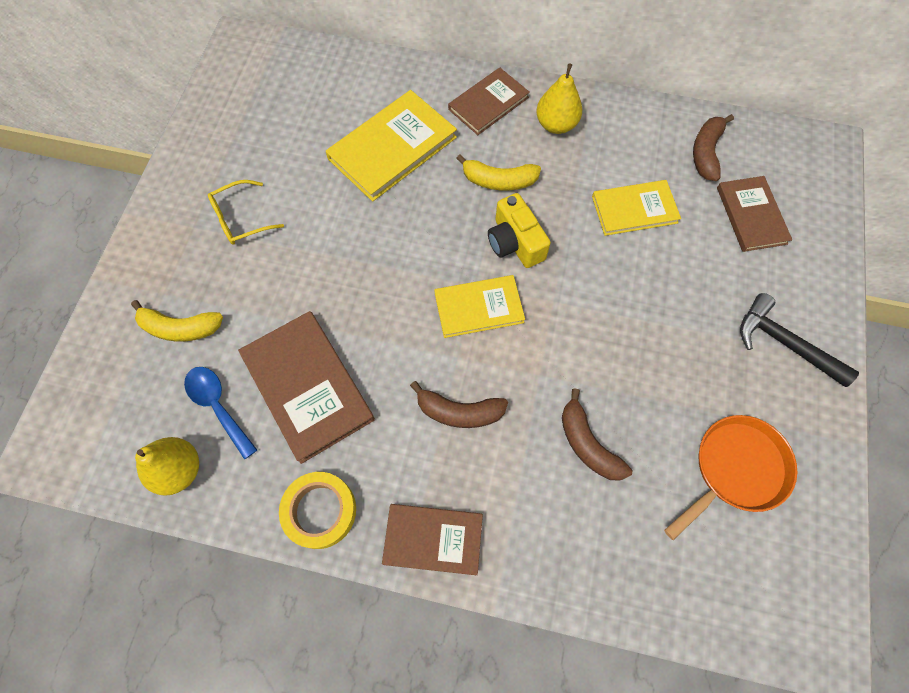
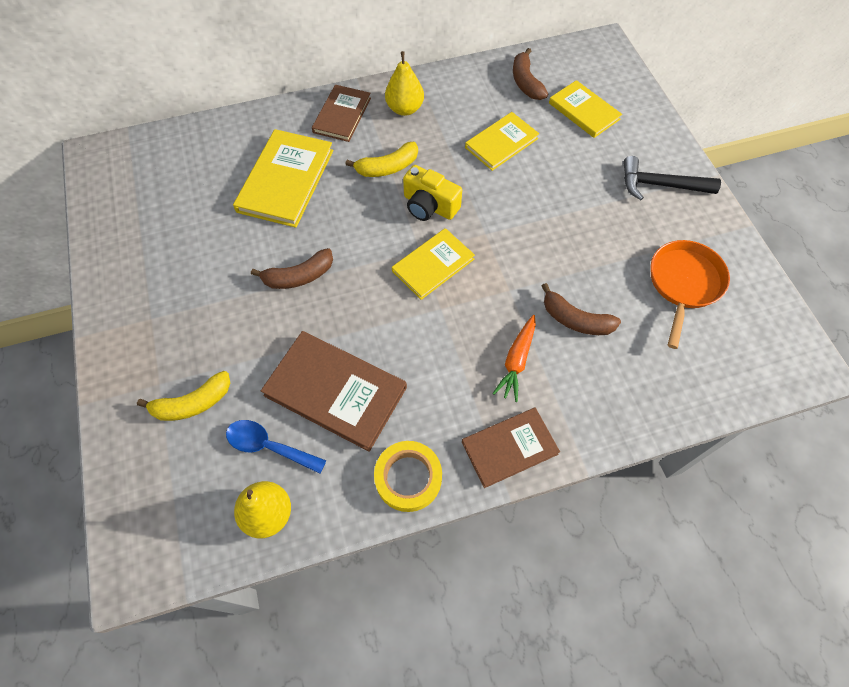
camera: 30 degrees left, 5 degrees down
yellow glasses [208,180,284,245] -> none
brown banana [410,381,508,428] -> brown banana moved to [251,248,333,289]
brown book [717,176,792,252] -> yellow book [549,80,622,138]
none -> orange carrot [493,315,536,402]

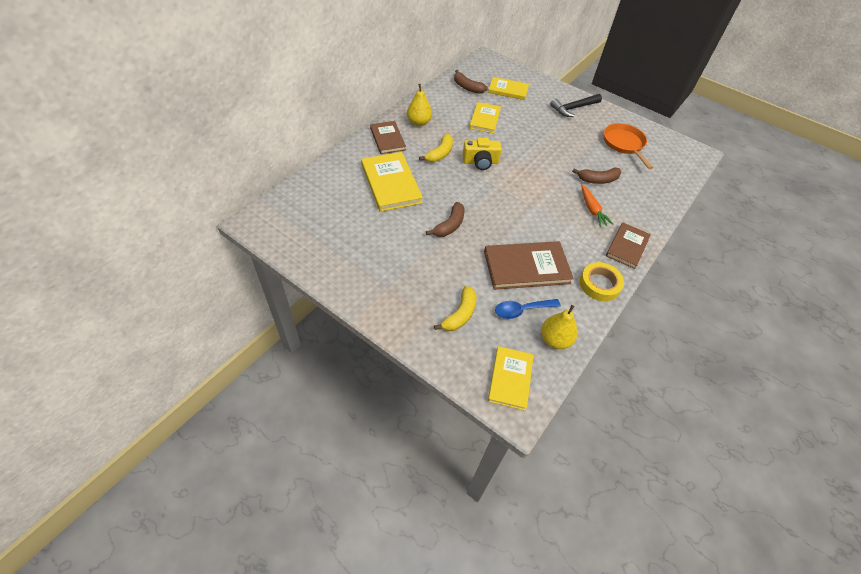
camera: 40 degrees left, 10 degrees down
yellow book [392,228,475,300] -> yellow book moved to [488,346,534,411]

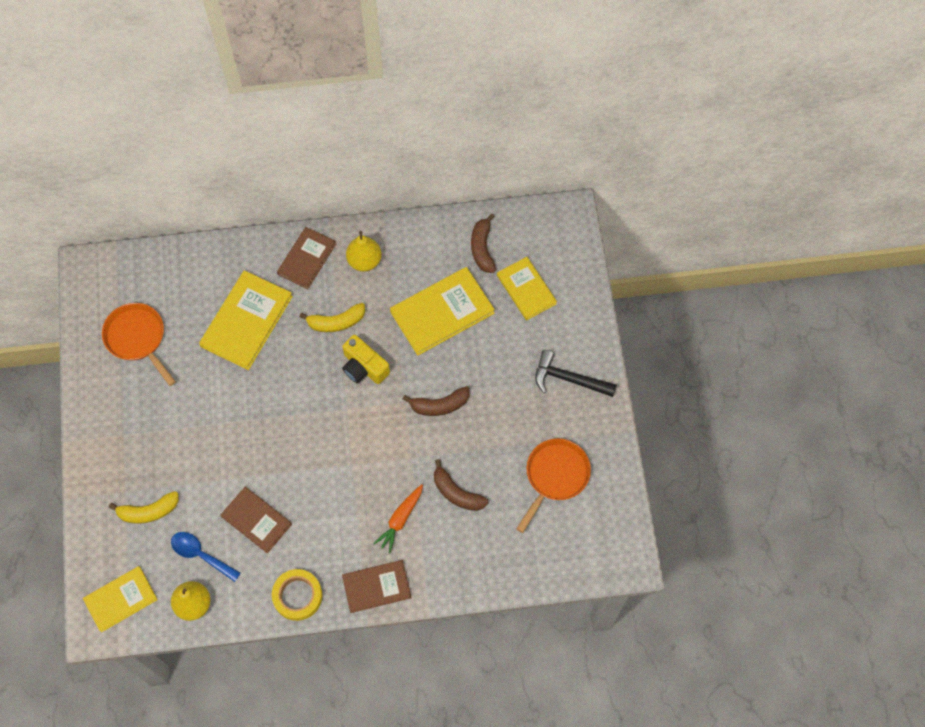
camera: 50 degrees right, 15 degrees up
brown banana [426,202,465,237] -> brown banana moved to [403,386,470,416]
yellow book [469,102,501,134] -> yellow book [390,267,495,355], size x1.54
brown book [484,241,574,290] -> brown book [220,487,292,554], size x0.65
none -> orange pan [102,303,176,386]

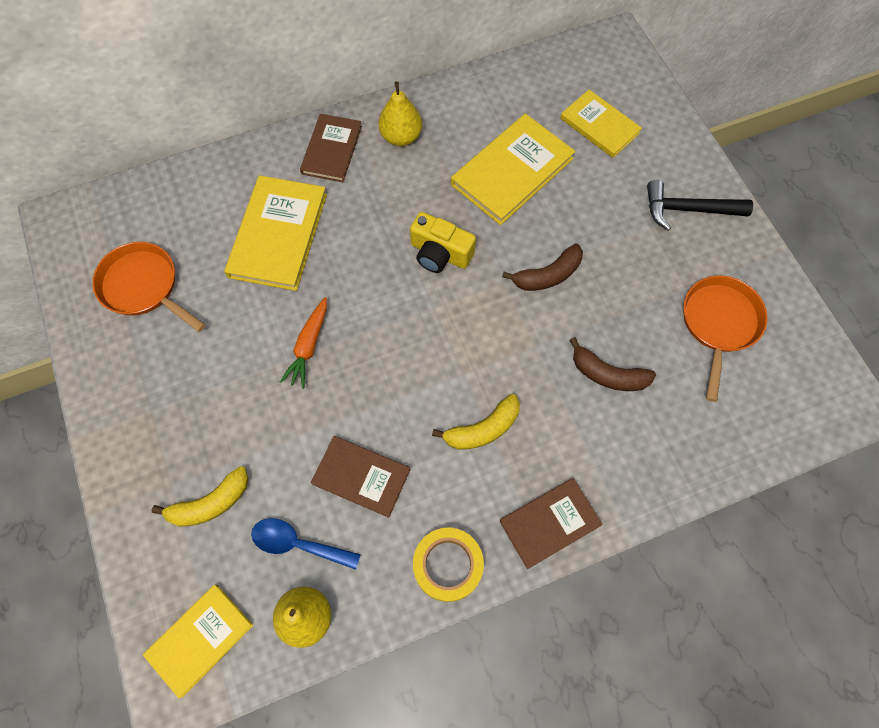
camera: 15 degrees left, 0 degrees up
yellow banana [299,303,365,332] -> yellow banana moved to [432,394,520,450]
orange carrot [373,484,423,553] -> orange carrot moved to [280,297,327,389]
brown banana [471,214,496,273] -> none

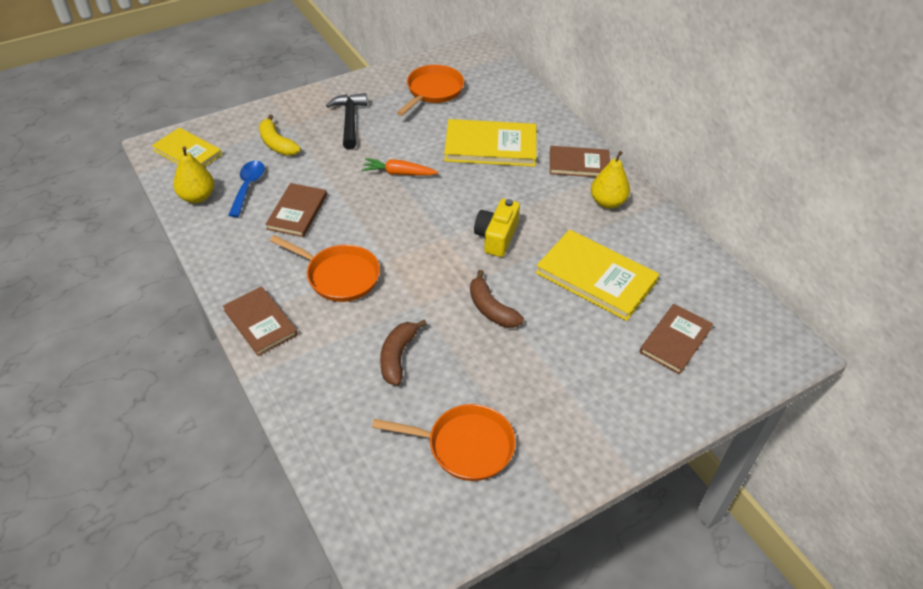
camera: 80 degrees right, 20 degrees down
yellow tape [413,528,484,602] -> none
yellow banana [432,394,520,450] -> orange pan [270,235,380,302]
yellow book [560,90,642,158] -> brown book [639,304,713,375]
black hammer [647,180,753,231] -> black hammer moved to [326,93,367,150]

